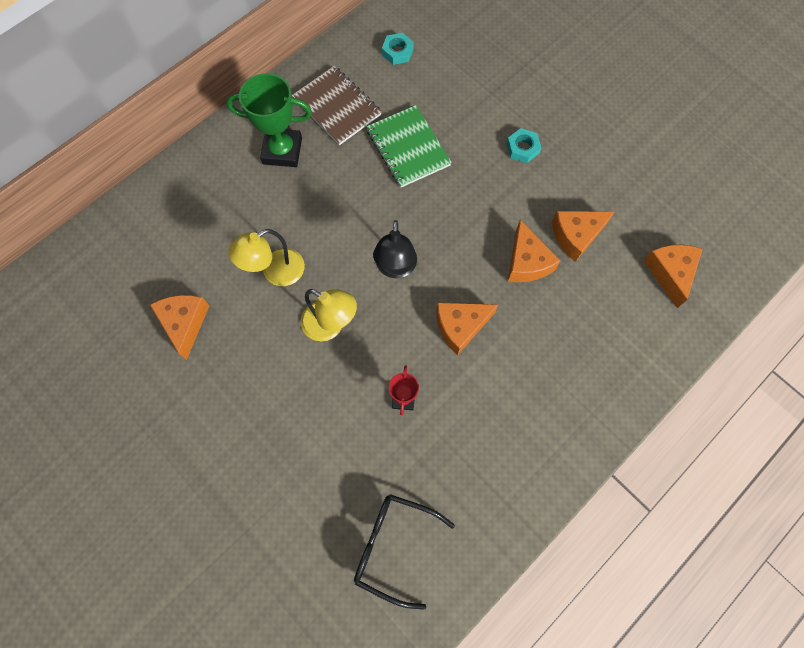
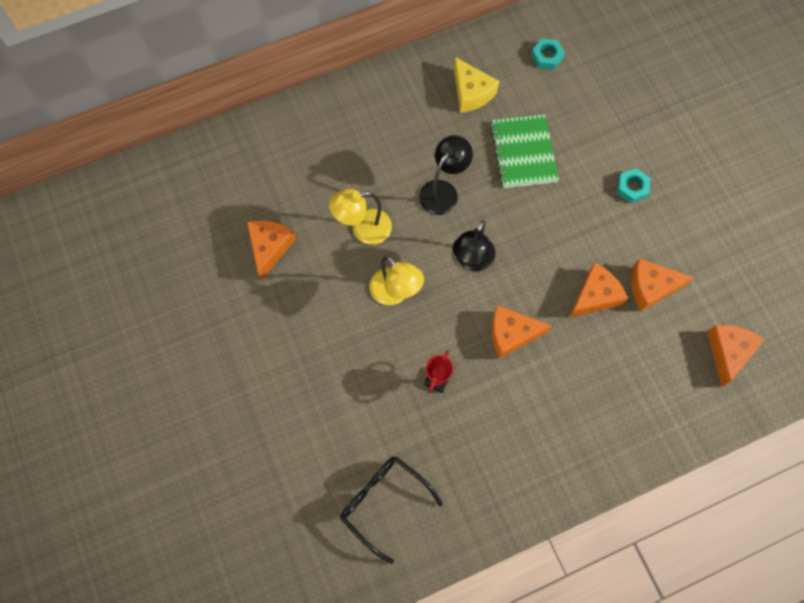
camera: 20 degrees right, 0 degrees up
green trophy [226,73,312,167] -> none
brown notebook [292,66,382,145] -> yellow cheese [454,57,499,113]
orange cheese [508,220,560,282] -> orange cheese turned 135 degrees counterclockwise [569,262,628,318]
none -> black lamp [419,135,473,215]

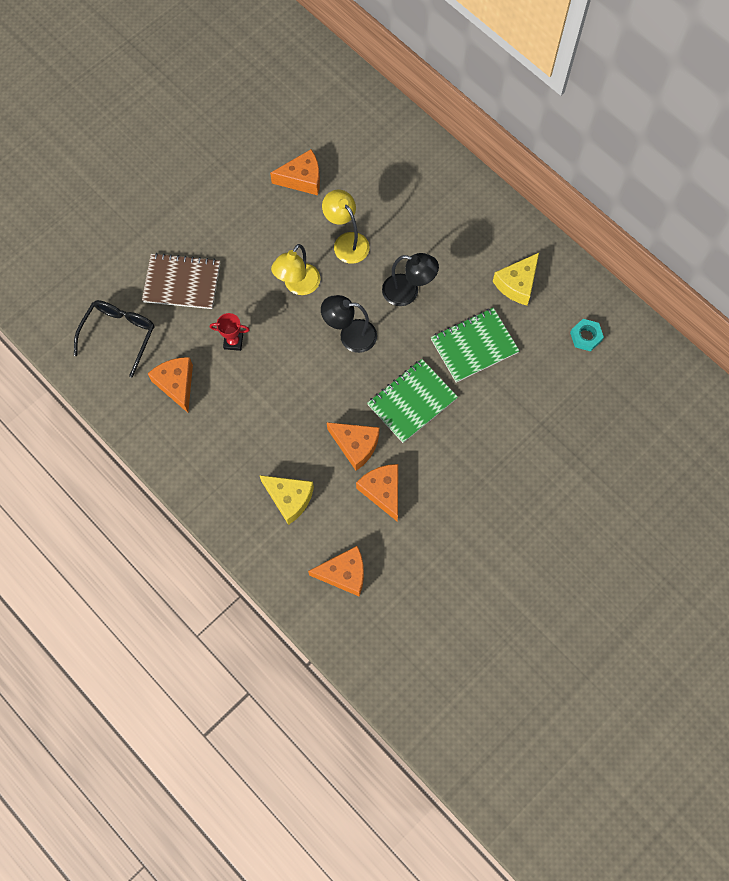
camera: 70 degrees right, 0 degrees up
orange cheese [491,305,552,359] -> orange cheese moved to [148,357,193,413]
turquoise nut [617,168,651,203] -> none
none -> brown notebook [142,253,220,309]
none -> yellow cheese [259,475,314,525]
none -> green notebook [367,359,458,443]

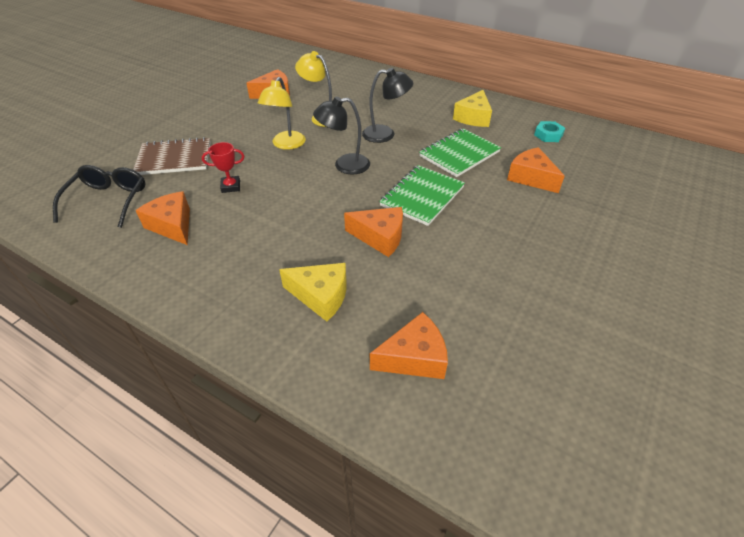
camera: 15 degrees left, 25 degrees down
orange cheese [356,464,398,521] -> orange cheese moved to [507,147,565,193]

